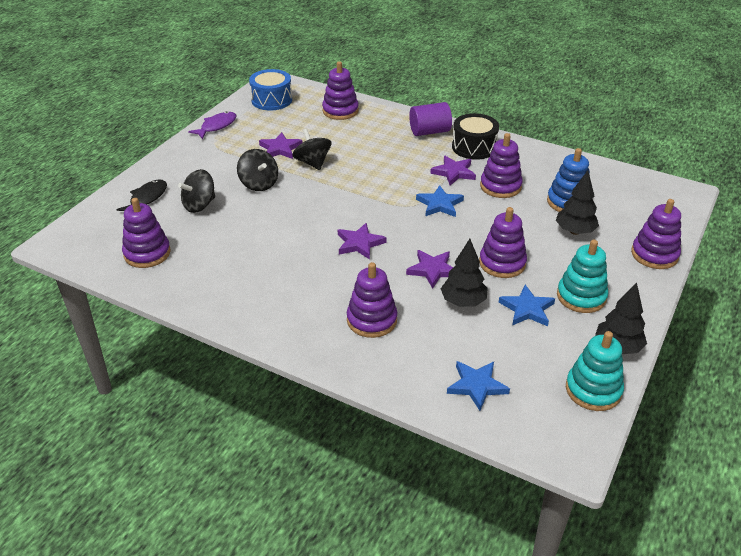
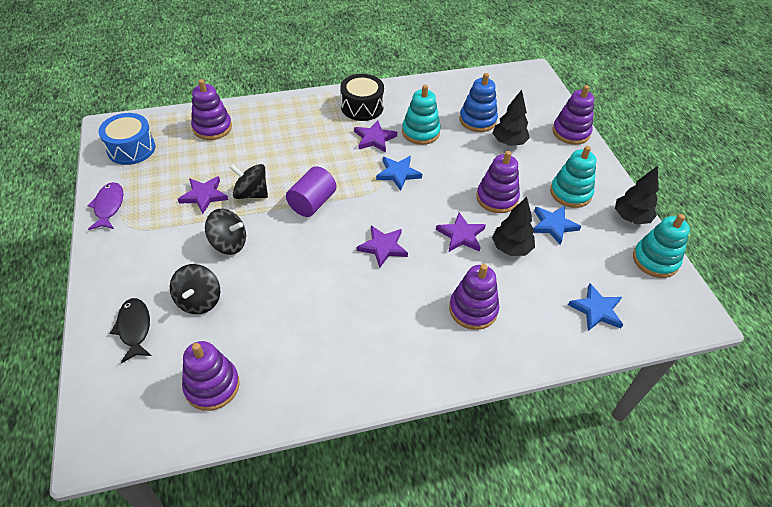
camera: 45 degrees left, 10 degrees up
purple cylinder [409,102,452,136] -> purple cylinder moved to [286,166,336,217]
purple stacking toy [480,133,523,198] -> turquoise stacking toy [402,85,441,145]

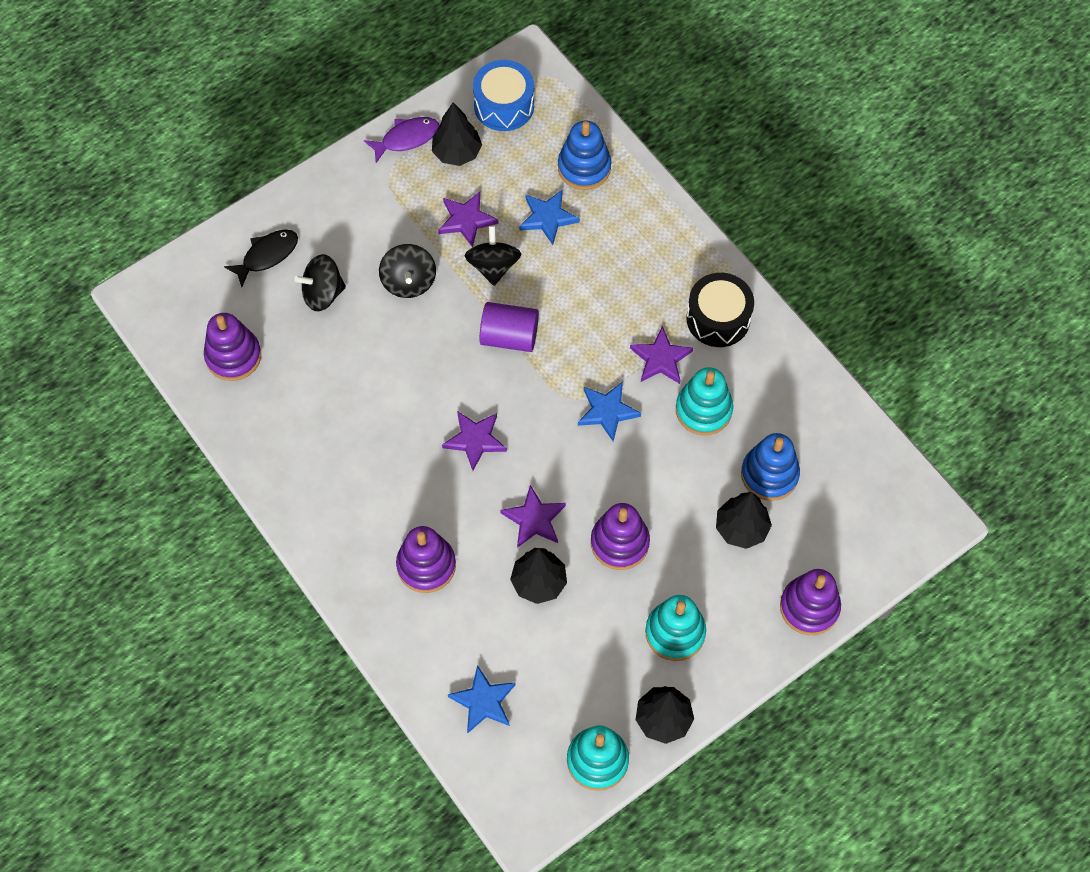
camera: 70 degrees right, 15 degrees up
purple stacking toy [191,79,232,140] -> blue stacking toy [558,121,611,190]
blue star [533,206,581,245] -> blue star moved to [519,189,580,245]
none -> black tree [432,103,482,166]

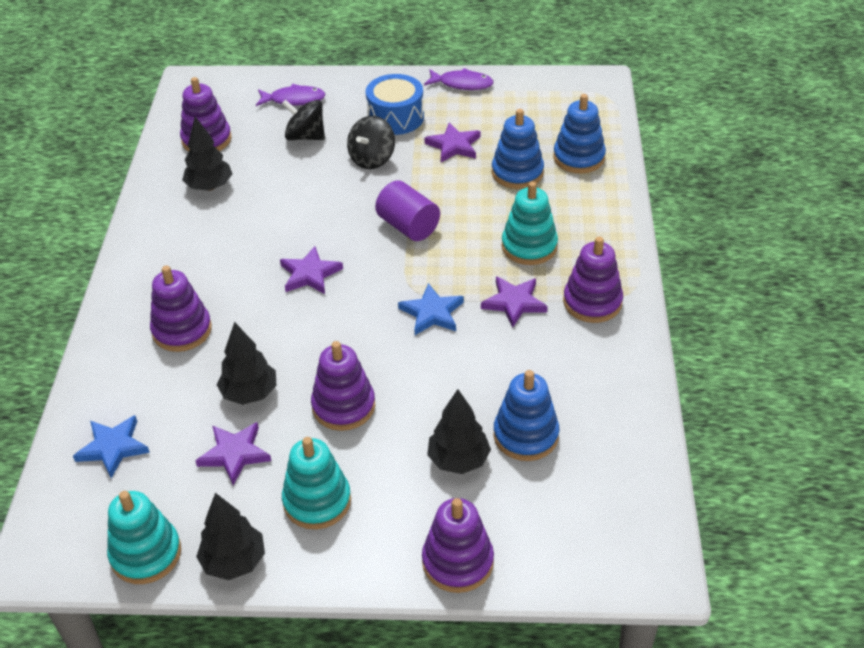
camera: 40 degrees right, 20 degrees down
black fish [224,230,298,287] -> purple fish [256,84,326,106]
black tree [432,103,482,166] -> black tree moved to [182,117,232,191]
black spinning top [464,226,521,286] -> none
blue drum [473,60,534,131] -> blue drum moved to [366,74,424,135]
purple star [500,485,566,548] -> purple star moved to [195,422,271,485]
blue star [519,189,580,245] -> blue stacking toy [492,109,544,189]
turquoise stacking toy [676,367,733,435] -> turquoise stacking toy moved to [502,181,558,265]
black drum [686,273,754,347] -> purple stacking toy [563,237,623,323]

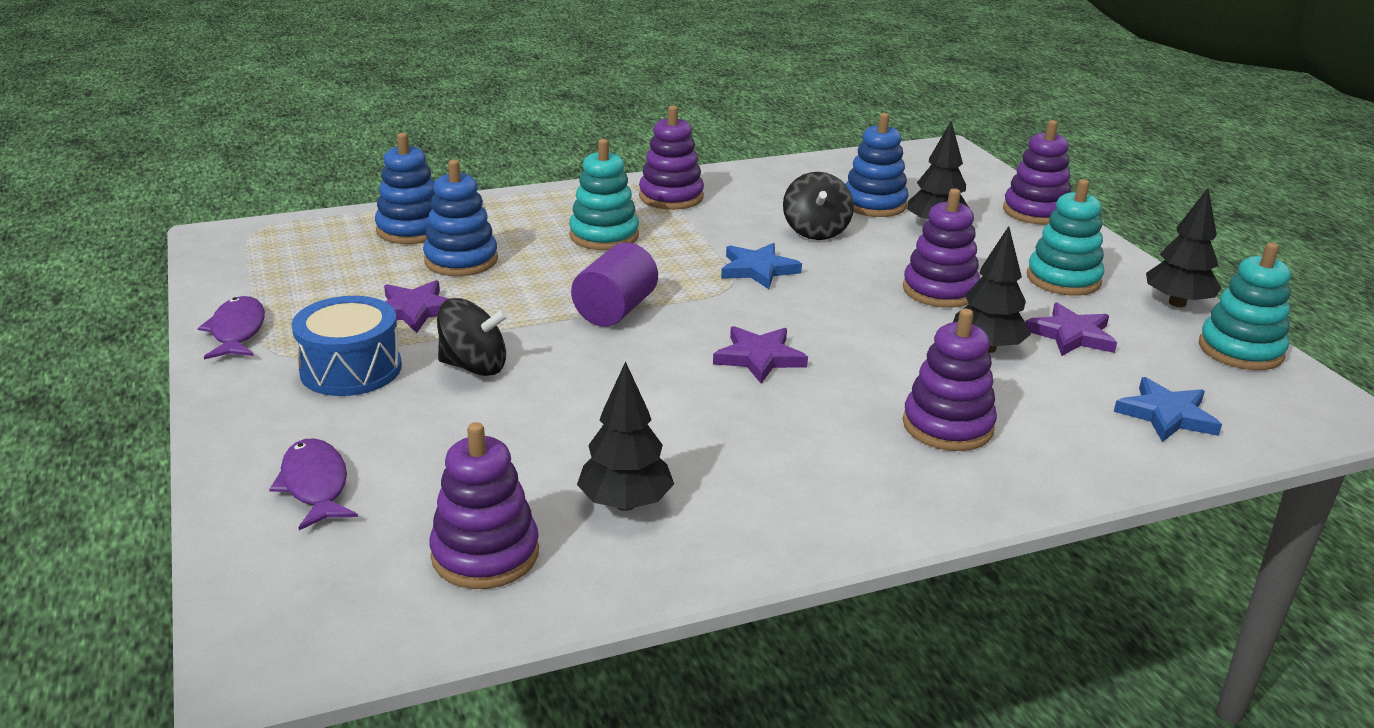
camera: 115 degrees left, 15 degrees down
black spinning top [282,99,325,140] -> black spinning top moved to [783,172,854,240]
purple star [481,277,548,328] -> none

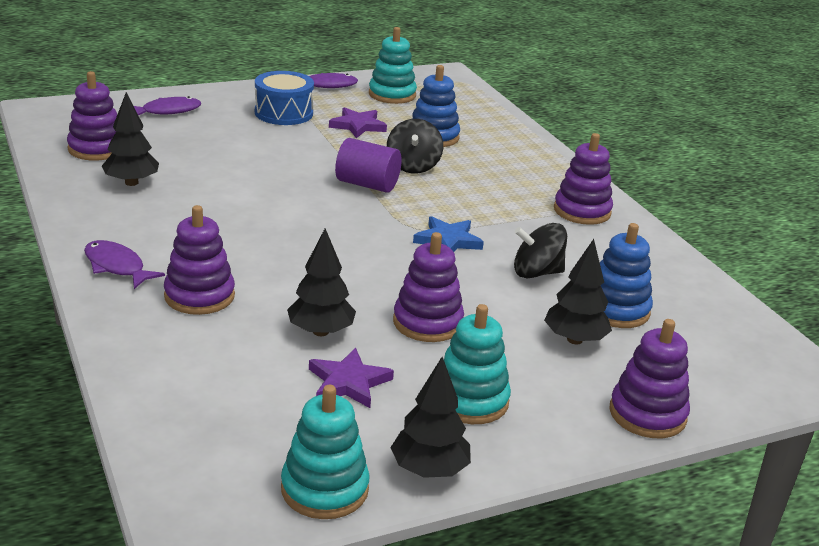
camera: 85 degrees right, 0 degrees up
blue stacking toy [375,133,435,244] -> none
black spinning top [437,298,508,376] -> black spinning top moved to [387,119,443,174]
turquoise stacking toy [569,139,639,250] -> turquoise stacking toy moved to [369,27,417,104]
purple star [713,326,808,384] -> none
blue star [1114,377,1222,442] -> none
none -> purple fish [84,240,165,289]

